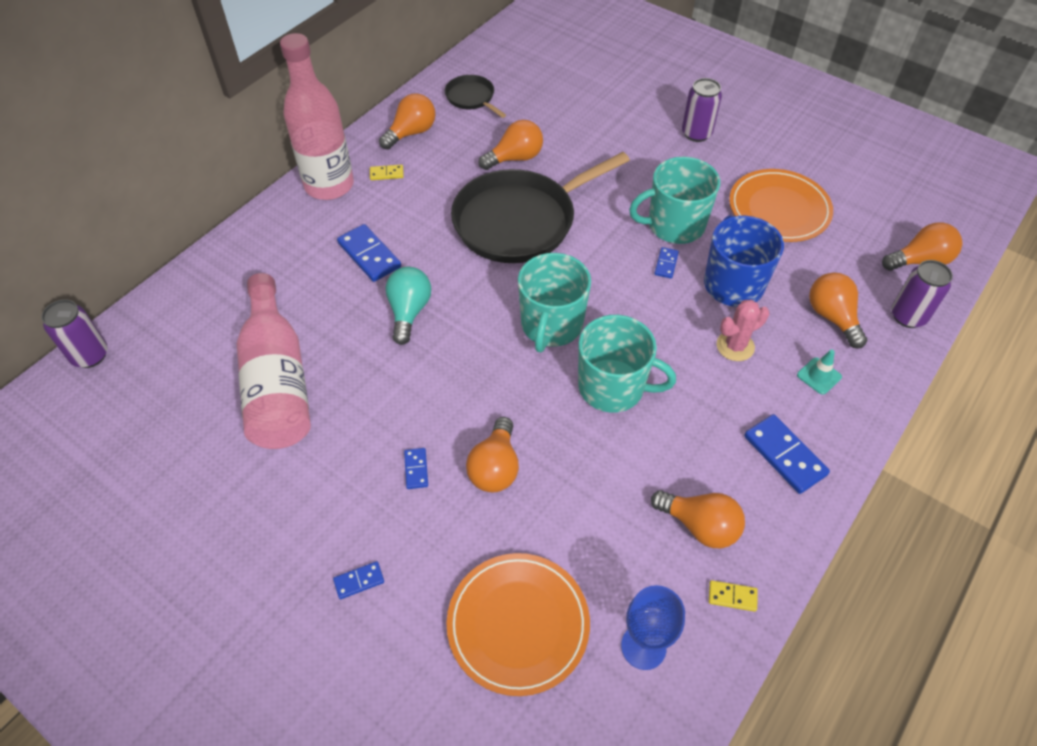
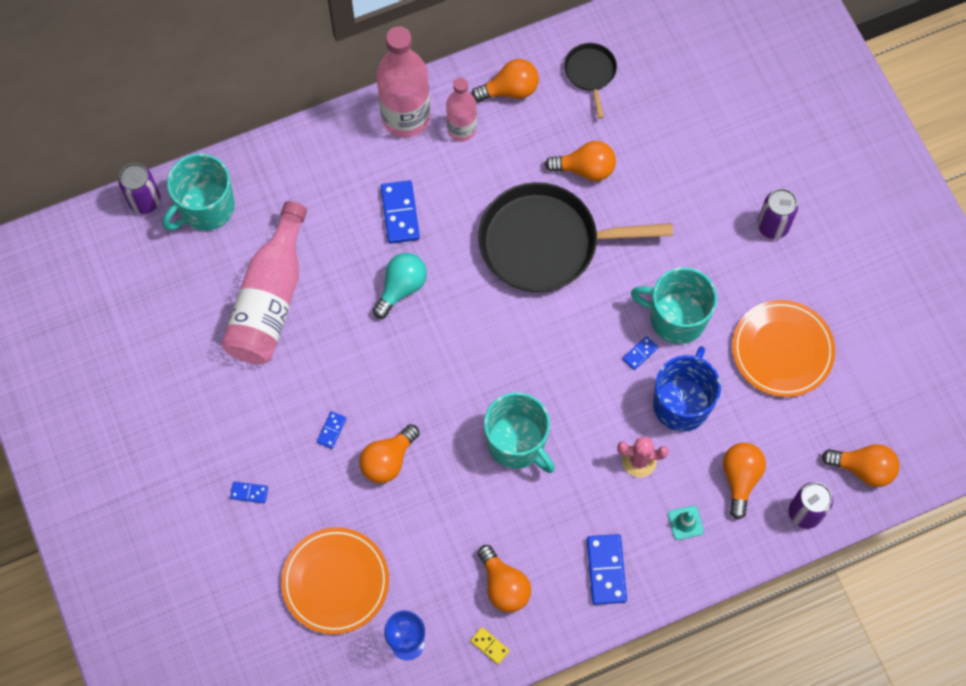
camera: 30 degrees right, 15 degrees up
yellow domino [370,165,404,180] -> pink bottle [446,78,477,141]
turquoise mug [518,253,591,352] -> turquoise mug moved to [163,154,235,231]

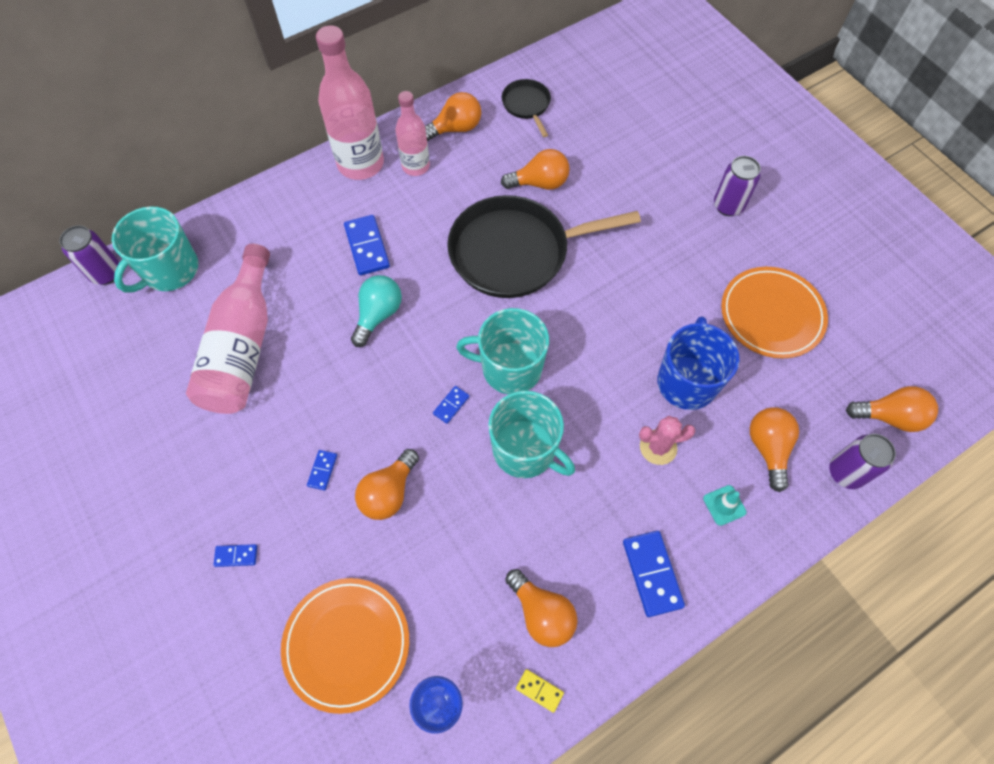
camera: 10 degrees left, 5 degrees down
blue domino [622,336,658,370] -> blue domino moved to [433,386,470,424]
turquoise mug [631,267,717,344] -> turquoise mug moved to [456,308,549,394]

